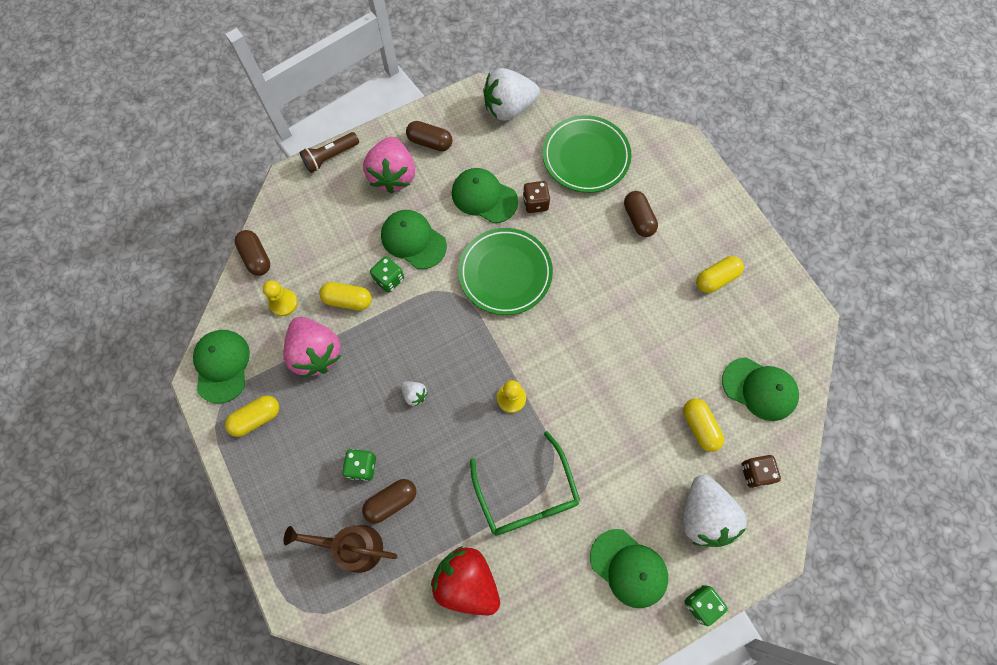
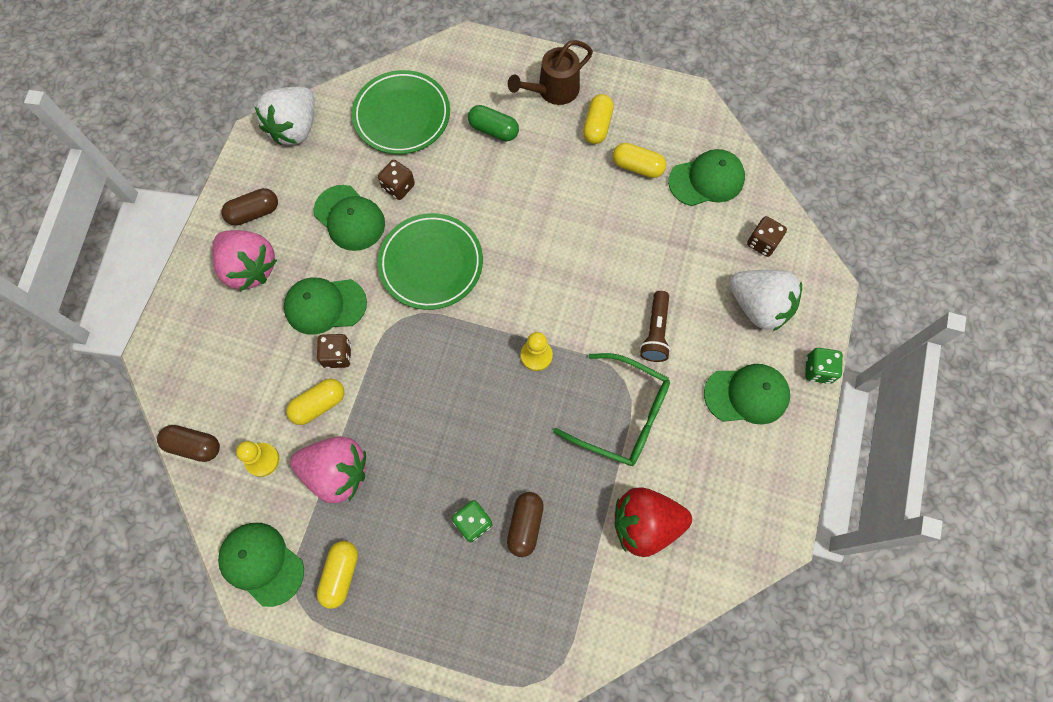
camera: 45 degrees left, 0 degrees up
brown watering can [283,525,397,573] -> brown watering can moved to [508,40,593,105]
brown flashlight [300,132,359,173] -> brown flashlight moved to [640,291,671,362]
green dice [370,256,404,293] -> brown dice [317,334,351,368]
white strawberry [401,381,428,406] -> none
green cap [452,168,518,223] -> green cap turned 120 degrees counterclockwise [314,185,385,251]
brown capsule [624,191,658,237] -> green capsule [468,105,519,141]
yellow capsule [683,398,724,452] -> yellow capsule moved to [613,143,666,178]

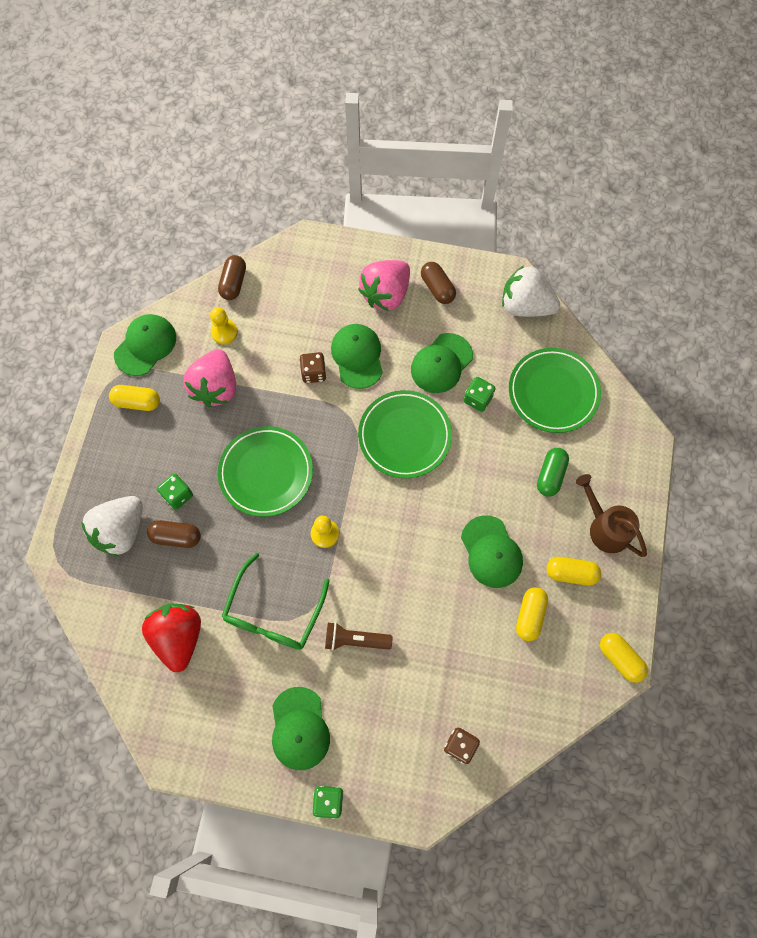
camera: 85 degrees right, 0 degrees up
yellow capsule [286,379,345,425] -> yellow capsule moved to [600,633,648,683]
brown dice [378,160,415,200] -> green dice [464,377,496,412]
green cap [668,149,745,206] -> green cap moved to [461,515,523,588]
white strawberry [729,270,802,331] -> white strawberry moved to [81,496,143,557]
none -> green plate [218,426,313,517]

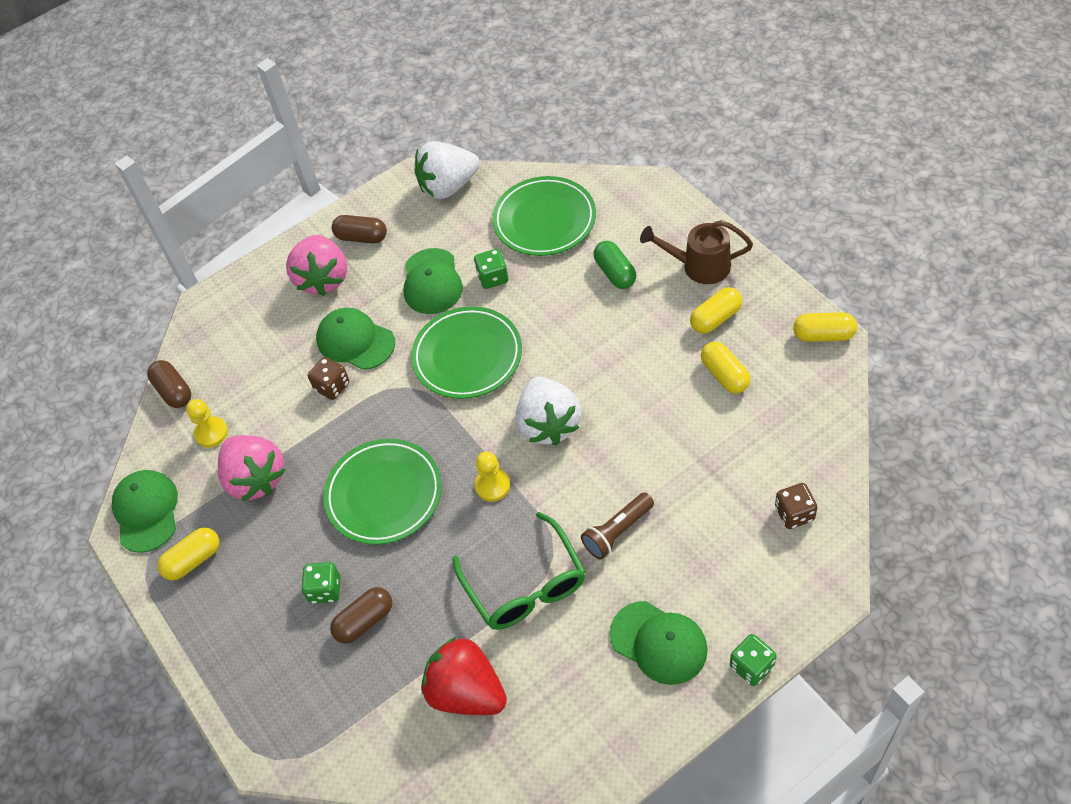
camera: 40 degrees left, 15 degrees down
white strawberry [81,496,143,557] -> white strawberry moved to [516,377,581,446]
green cap [461,515,523,588] -> none

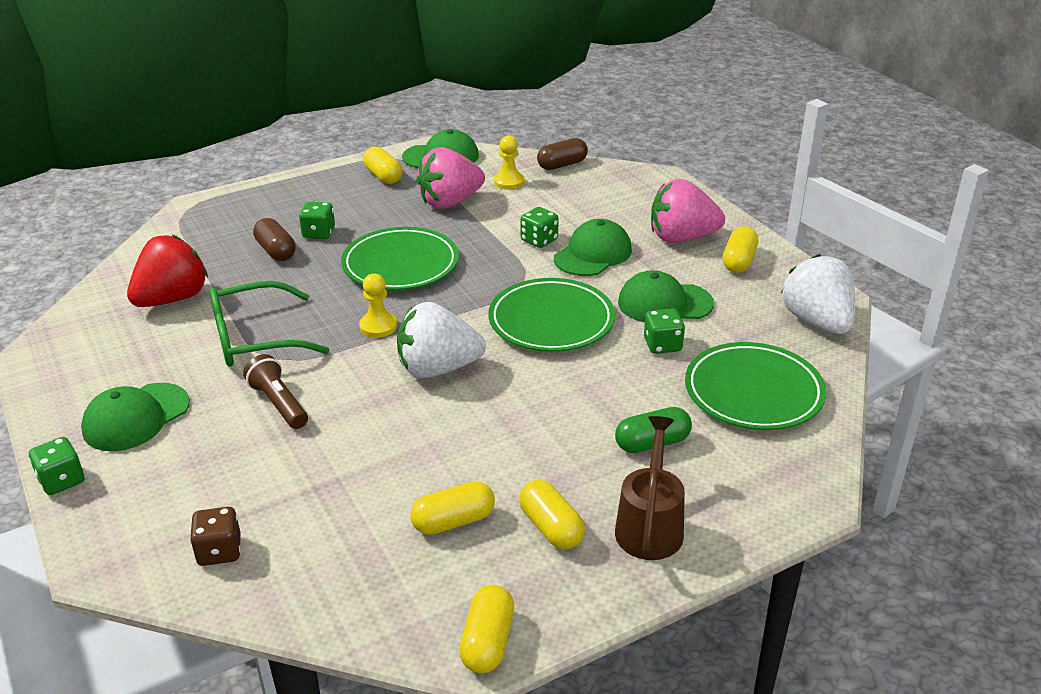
camera: 90 degrees right, 20 degrees down
brown dice [308,357,349,400] -> green dice [520,207,558,248]
brown capsule [332,215,387,243] -> yellow capsule [723,226,758,273]

